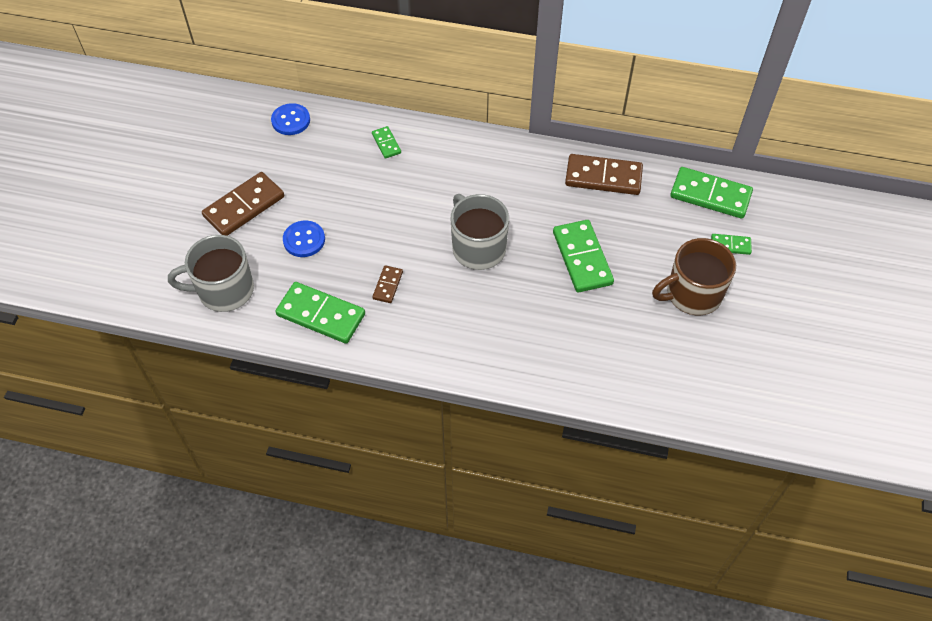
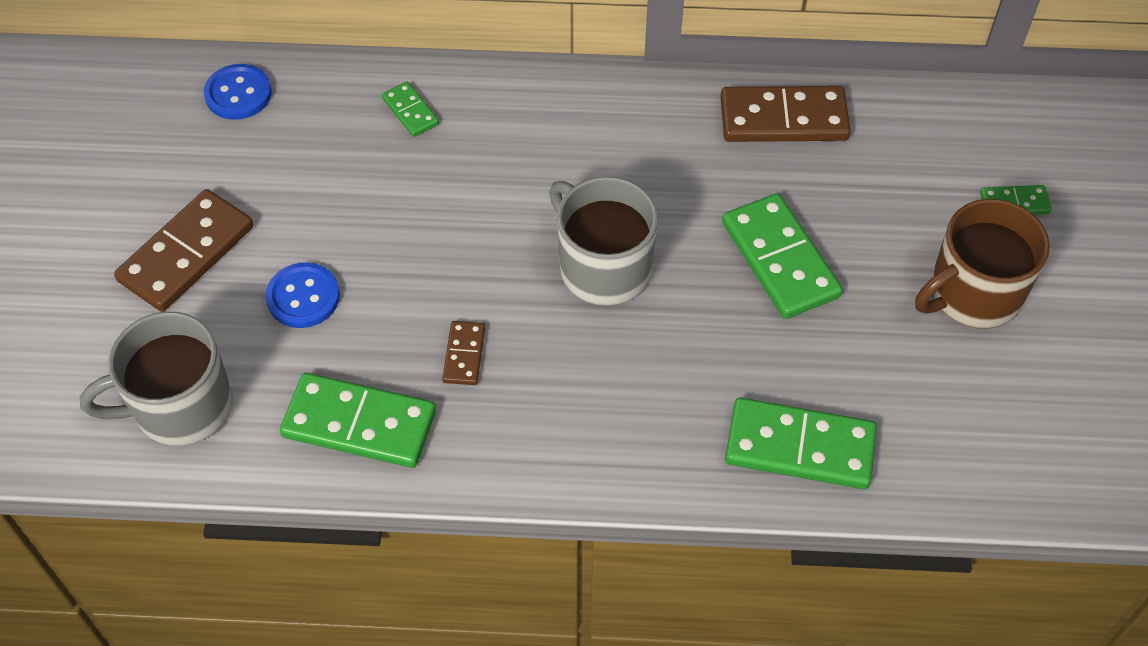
camera: 10 degrees left, 0 degrees up
green domino [670,167,753,219] -> green domino moved to [725,398,877,489]

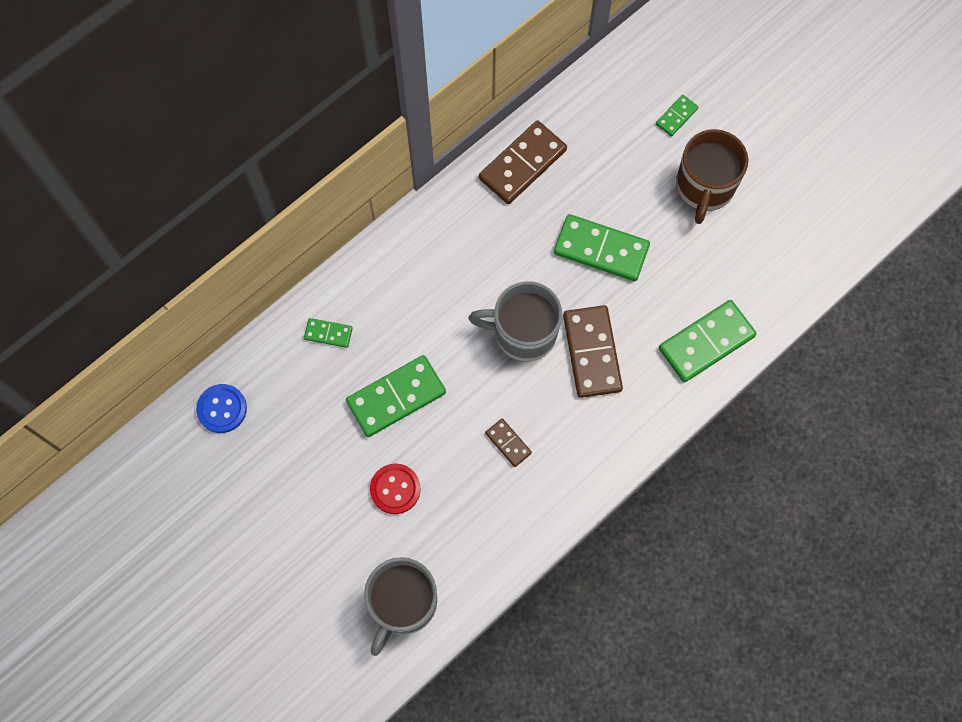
camera: 45 degrees left, 15 degrees up
brown domino [114,189,253,312] -> brown domino moved to [563,305,623,398]
blue button [265,263,340,328] -> red button [370,463,421,514]
green domino [280,373,436,468] -> green domino moved to [346,355,446,437]

